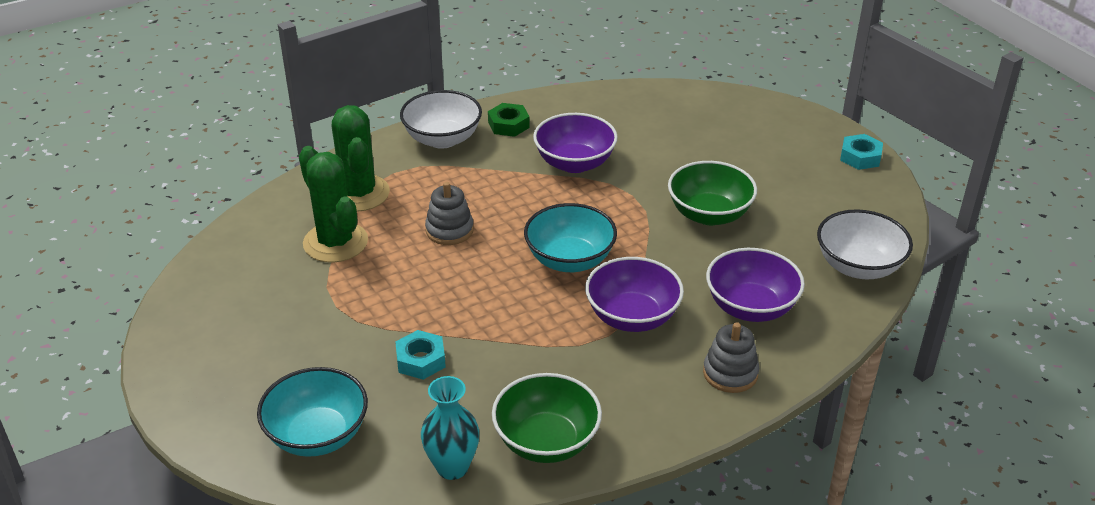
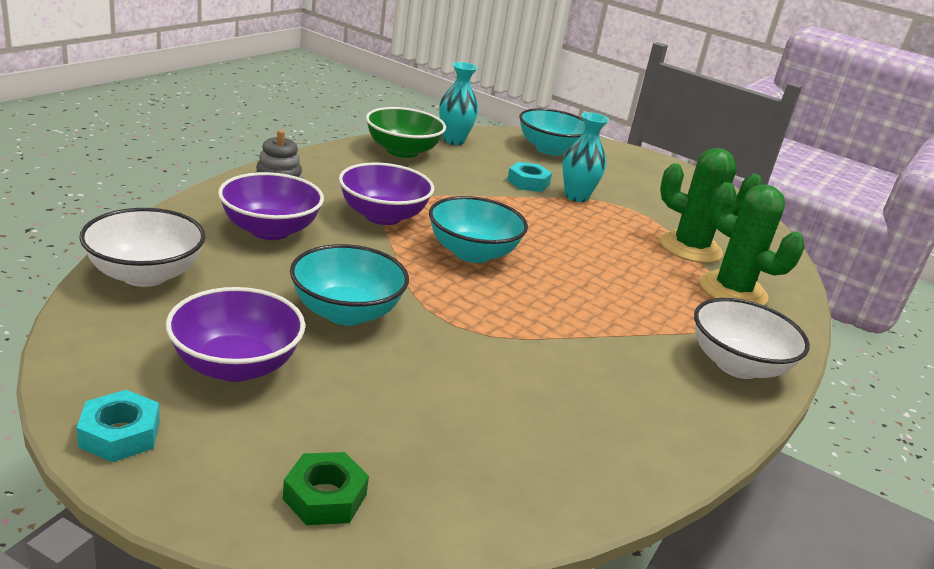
camera: 150 degrees right, 10 degrees down
grey stacking toy [425,182,474,245] -> none
green nut [488,103,530,137] -> green nut moved to [283,452,369,525]
purple bowl [533,113,618,173] -> purple bowl moved to [166,287,305,382]
green bowl [668,161,757,225] -> turquoise bowl [290,244,409,325]
none -> turquoise vase [562,112,609,202]

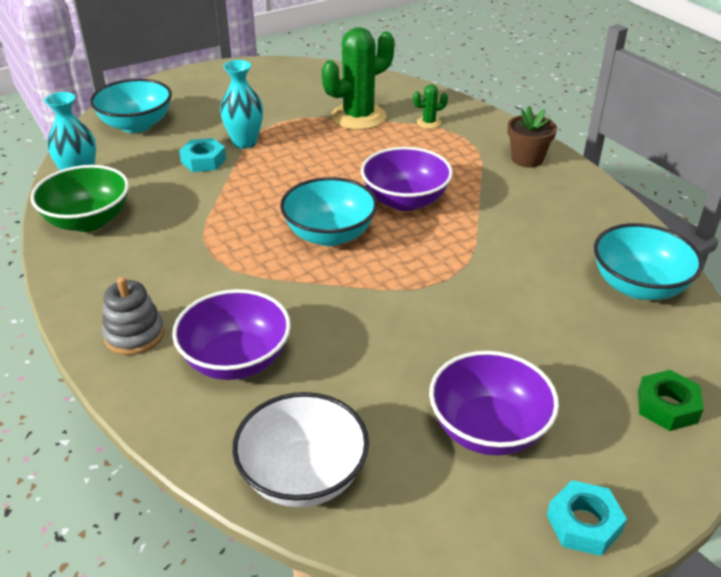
camera: 60 degrees left, 10 degrees up
turquoise bowl [290,244,409,325] -> turquoise bowl moved to [594,223,703,300]
purple bowl [339,162,434,225] -> purple bowl moved to [361,147,453,211]
white bowl [694,298,810,379] -> brown flower pot [508,106,557,168]
green cactus [699,182,805,305] -> green cactus [413,84,448,129], size x0.44

